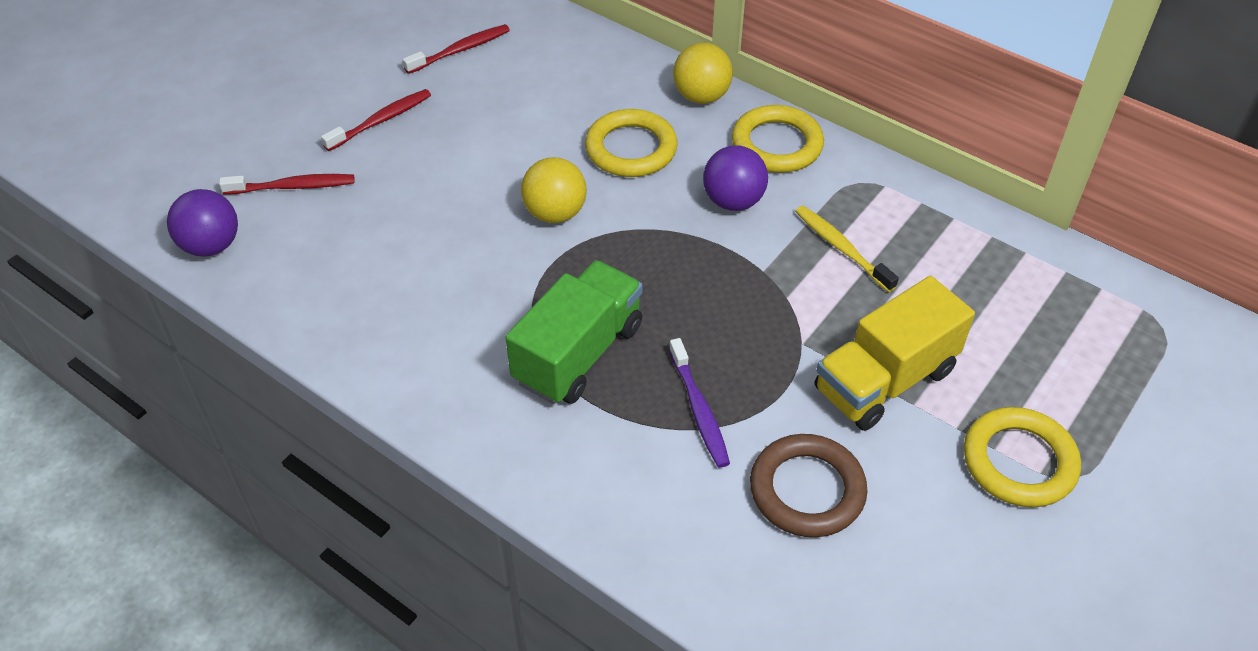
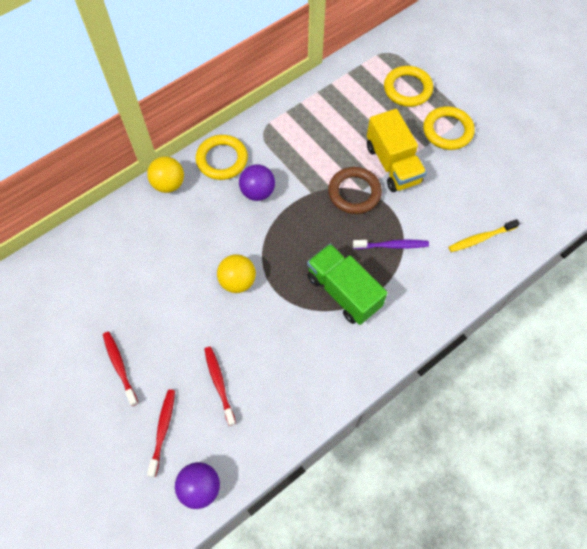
camera: 75 degrees left, 15 degrees up
red toothbrush [403,24,510,74] -> red toothbrush moved to [204,347,236,426]
yellow ring [585,109,678,177] -> yellow ring moved to [384,66,433,107]
brown ring [750,434,868,537] -> brown ring moved to [328,167,382,214]
yellow toothbrush [795,206,899,292] -> yellow toothbrush moved to [449,219,520,252]

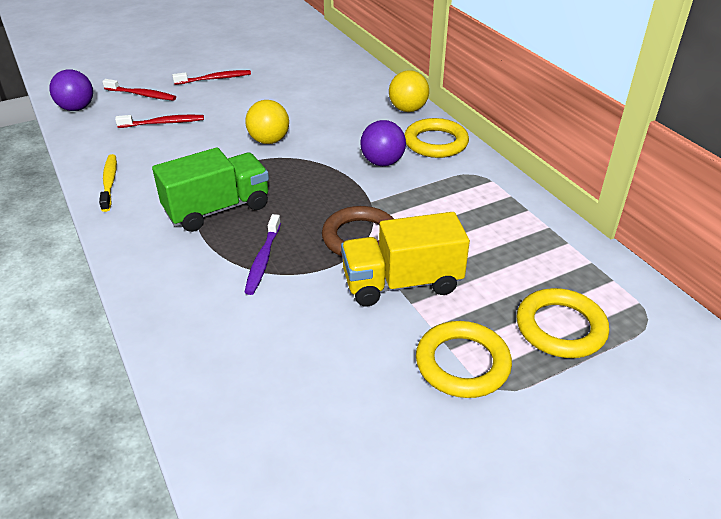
camera: 100 degrees right, 25 degrees down
yellow toothbrush [449,219,520,252] -> yellow toothbrush moved to [99,154,117,212]

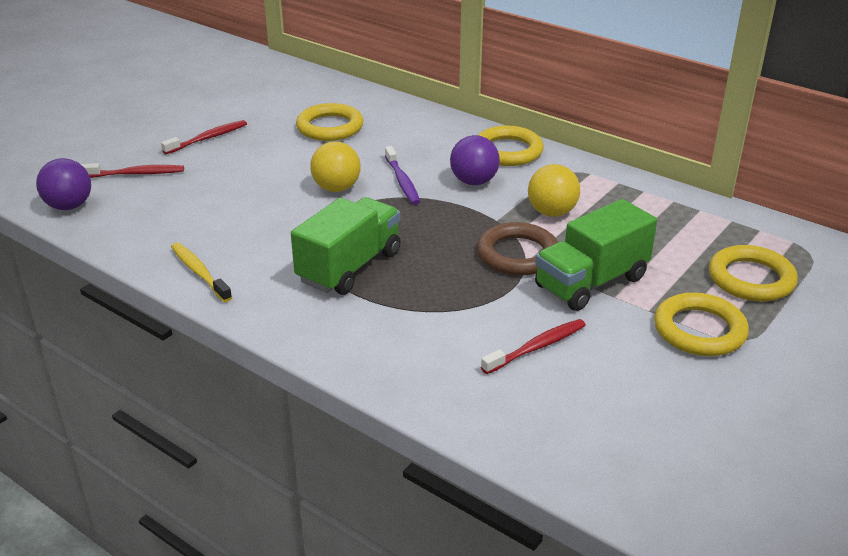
camera: 25 degrees left, 5 degrees down
red toothbrush [115,115,204,128] -> red toothbrush moved to [481,319,586,374]
purple toothbrush [245,214,281,295] -> purple toothbrush moved to [385,146,420,205]
yellow truck [341,212,470,306] -> green truck [535,199,657,311]
yellow ball [389,70,429,112] -> yellow ball moved to [528,164,580,217]
none -> yellow ring [296,103,363,141]

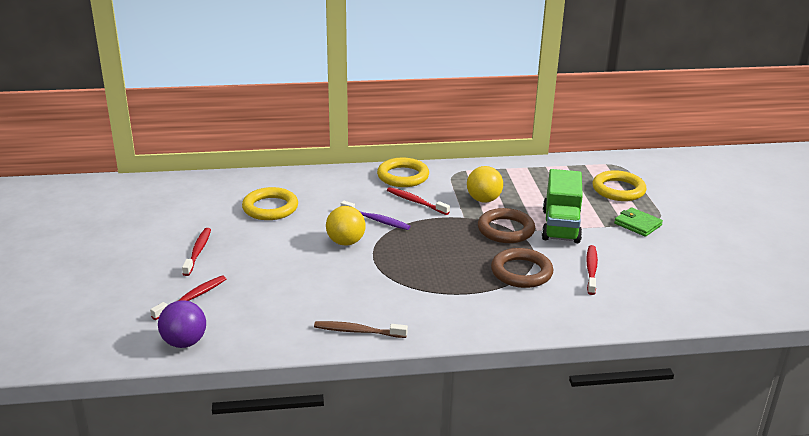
camera: 45 degrees left, 5 degrees down
yellow toothbrush [171,242,232,302] -> brown toothbrush [314,321,408,338]
green truck [291,197,401,295] -> none
purple ball [450,135,500,185] -> red toothbrush [387,187,450,215]
yellow ring [654,292,749,356] -> green wallet [614,207,663,237]
none -> brown ring [491,248,553,288]

